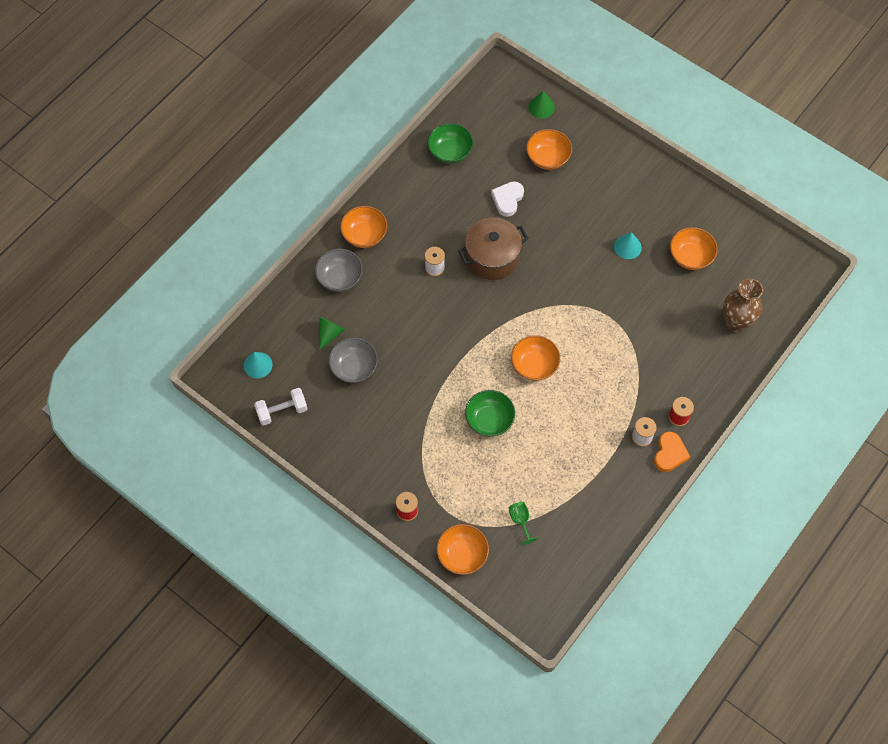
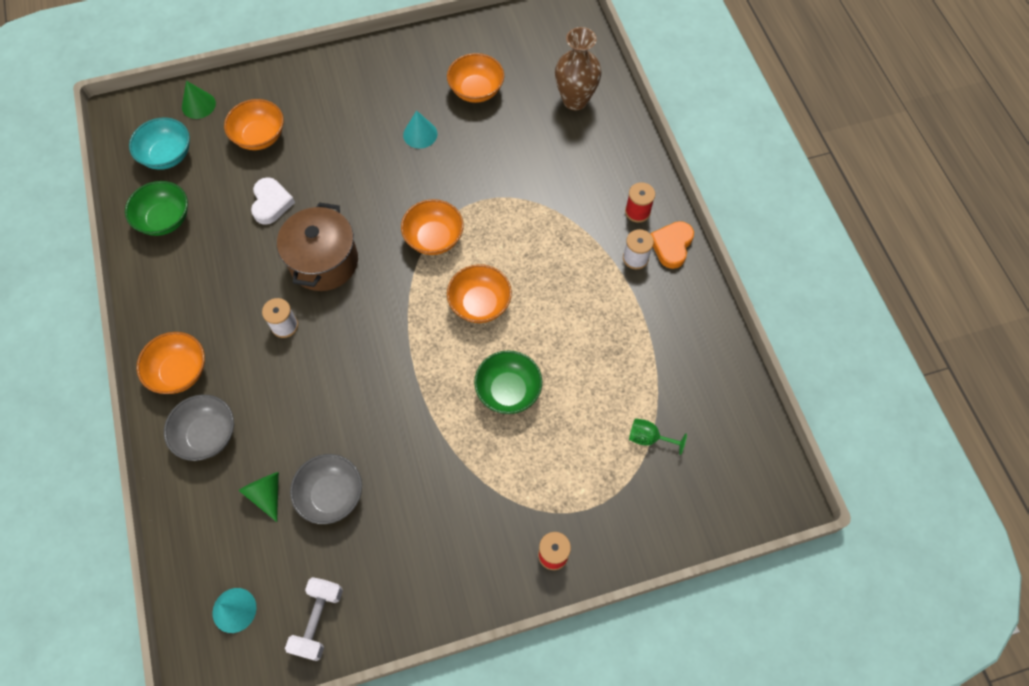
camera: 55 degrees left, 0 degrees up
orange bowl [437,524,489,575] -> orange bowl moved to [401,199,464,255]
white heart [491,181,524,217] -> white heart turned 150 degrees counterclockwise [251,177,295,225]
orange heart [654,432,690,472] -> orange heart turned 120 degrees counterclockwise [650,221,694,269]
none -> turquoise bowl [129,117,190,170]

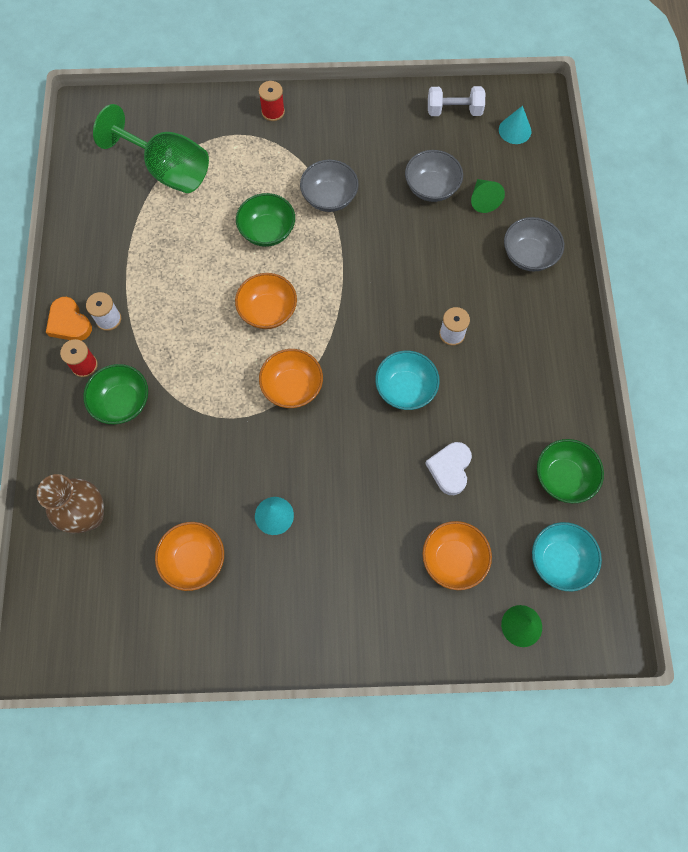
camera: 165 degrees left, 5 degrees up
orange bowl [137,332,205,394] -> none
brown pot [277,202,358,291] -> turquoise bowl [375,351,440,410]
white dumbbell [285,577,343,661] -> white dumbbell turned 60 degrees clockwise [428,86,485,116]
green goblet [629,418,687,455] -> green goblet [93,104,209,193], size x2.43
orange heart [650,221,694,269] -> orange heart turned 105 degrees clockwise [46,297,92,341]
none -> green bowl [83,364,148,424]
none -> grey bowl [300,160,359,212]

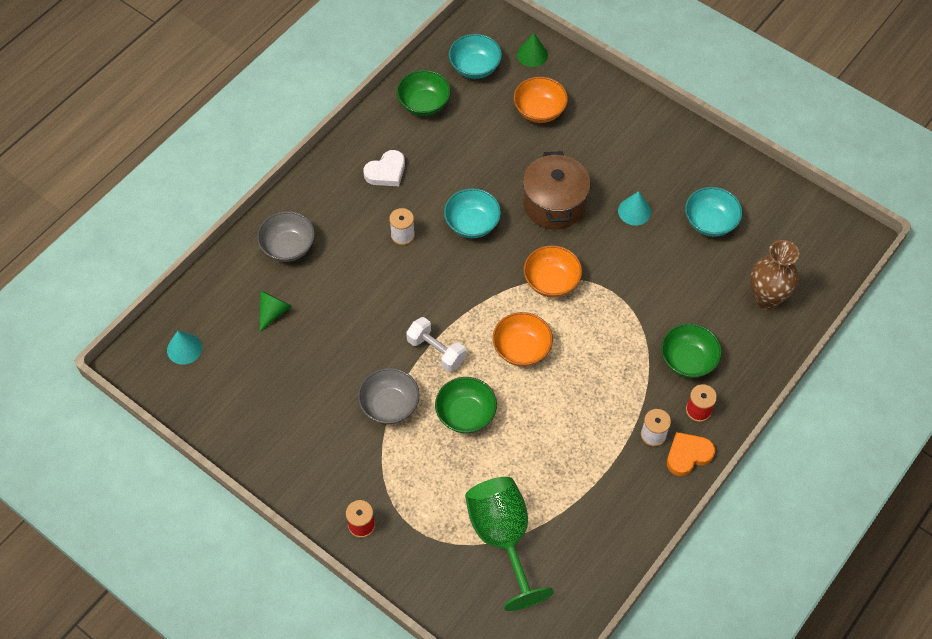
camera: 140 degrees left, 10 degrees down
orange heart [46,297,92,341] -> orange heart turned 120 degrees counterclockwise [667,432,715,476]
orange bowl [155,522,224,591] -> turquoise bowl [685,187,742,237]
grey bowl [405,150,463,202] -> none
white heart [425,442,472,495] -> white heart moved to [363,150,405,186]
white dumbbell [428,86,485,116] -> white dumbbell moved to [406,317,466,372]
none -> brown pot [523,151,591,229]

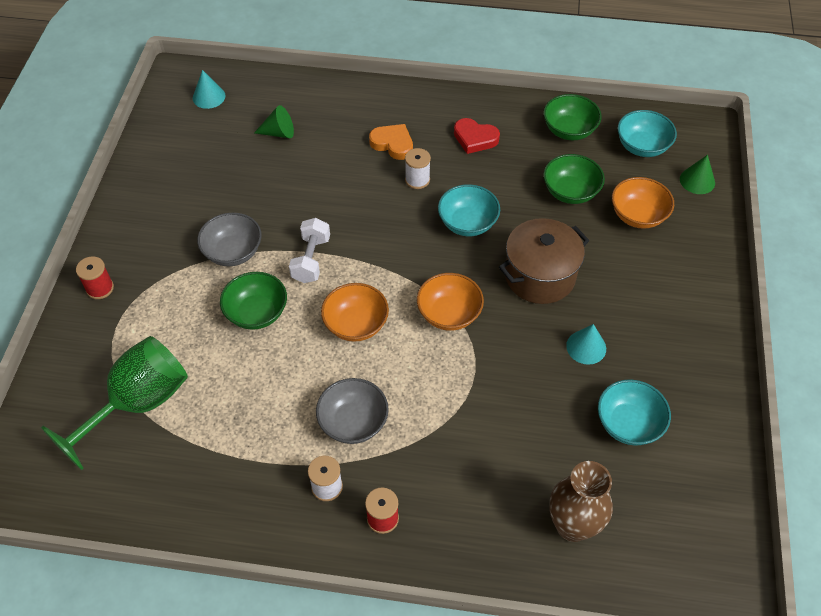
camera: 60 degrees right, 5 degrees down
grey bowl [257,211,315,262] -> grey bowl moved to [316,378,389,444]
white heart [363,150,405,186] -> red heart [454,118,500,154]
green bowl [661,323,722,378] -> green bowl moved to [543,154,605,204]
orange heart [667,432,715,476] -> orange heart moved to [369,124,413,160]

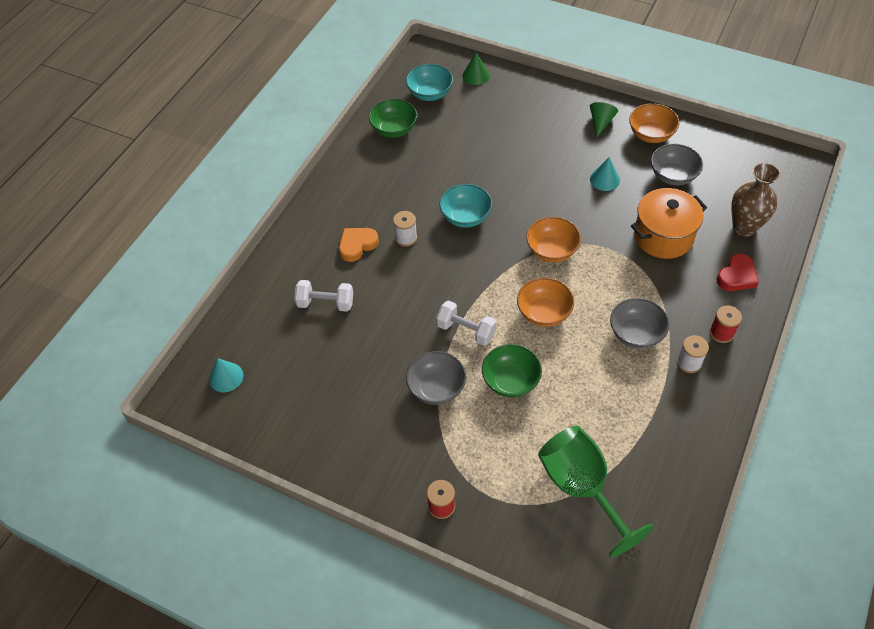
camera: 70 degrees left, 0 degrees up
green cone [254,105,294,138] -> green cone moved to [590,102,618,137]
red heart [454,118,500,154] -> red heart moved to [717,254,759,291]
brown pot [499,218,589,304] -> none
green bowl [543,154,605,204] -> none
turquoise bowl [598,379,671,446] -> grey bowl [651,144,703,186]
orange bowl [612,177,674,229] -> orange bowl moved to [629,103,680,143]
none -> white dumbbell [294,280,353,312]
none -> orange pot [631,188,707,259]

